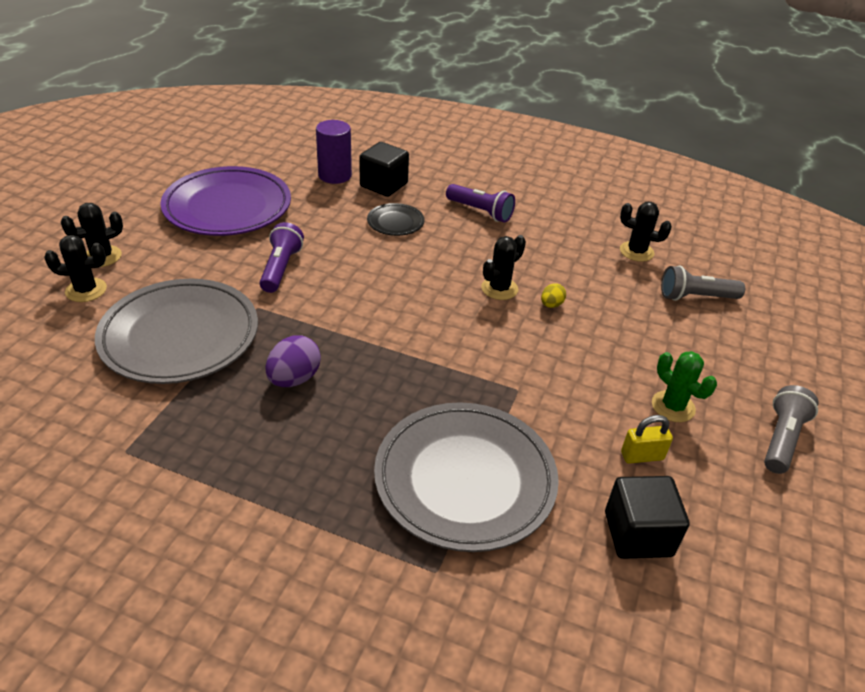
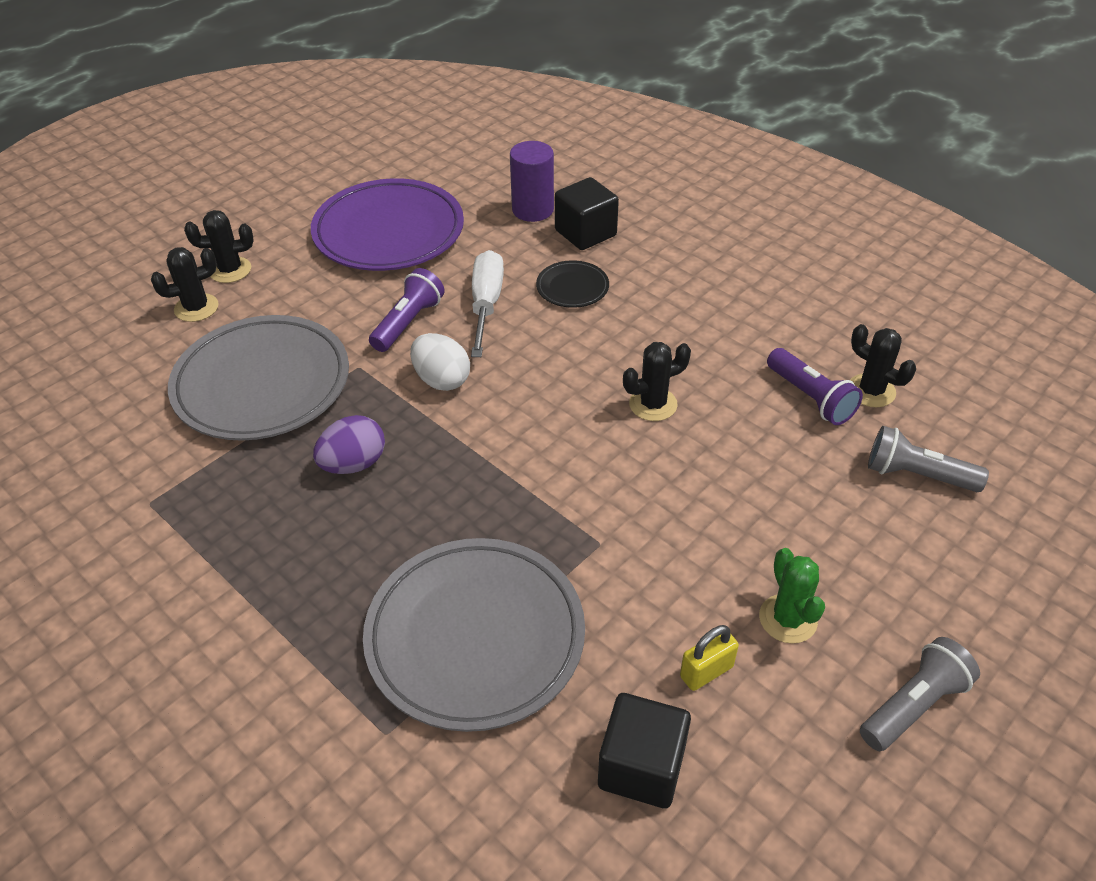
camera: 25 degrees right, 5 degrees up
black cactus [44,235,107,302] -> black cactus turned 45 degrees counterclockwise [151,247,219,322]
purple flashlight [446,184,515,223] -> purple flashlight moved to [767,348,863,425]
yellow egg [541,283,566,308] -> none
yellow padlock [621,415,673,464] -> yellow padlock turned 45 degrees counterclockwise [680,625,739,691]
none -> white egg [410,333,470,391]
none -> white screwdriver [471,250,504,357]

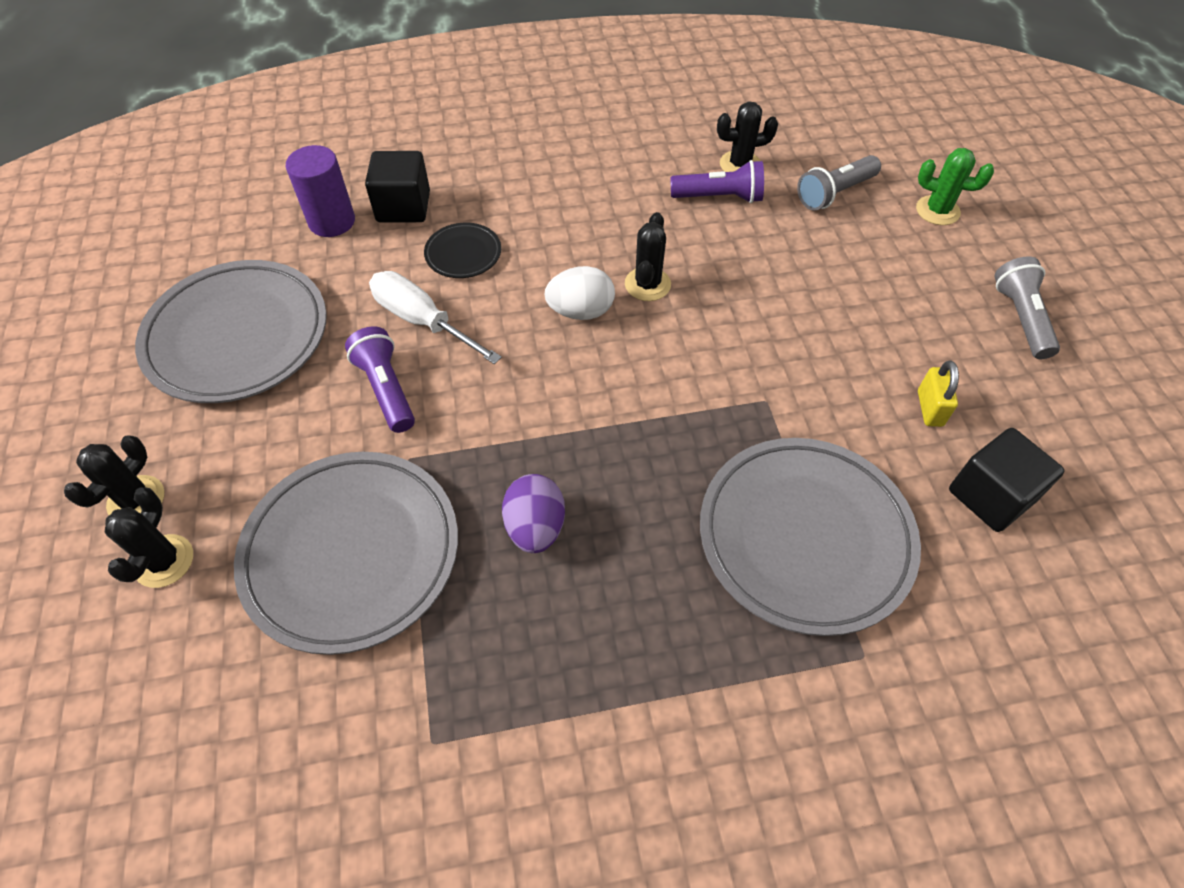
camera: 55 degrees left, 10 degrees up
purple plate [311,178,464,271] -> grey plate [135,260,327,403]
white egg [410,333,470,391] -> white egg moved to [545,266,615,320]
green cactus [759,548,825,644] -> green cactus moved to [916,148,994,225]

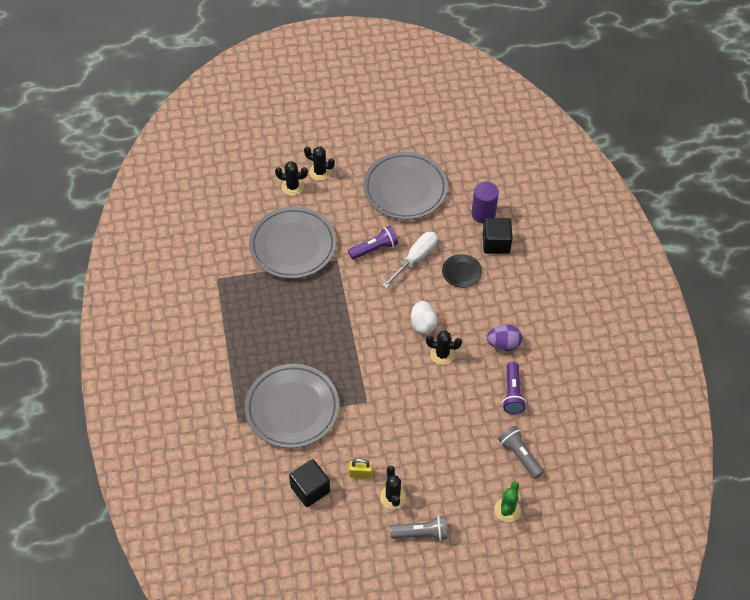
camera: 90 degrees right, 0 degrees up
purple egg [502,474,565,553] -> purple egg moved to [487,325,522,351]
black cactus [717,102,778,172] -> black cactus moved to [380,466,406,509]

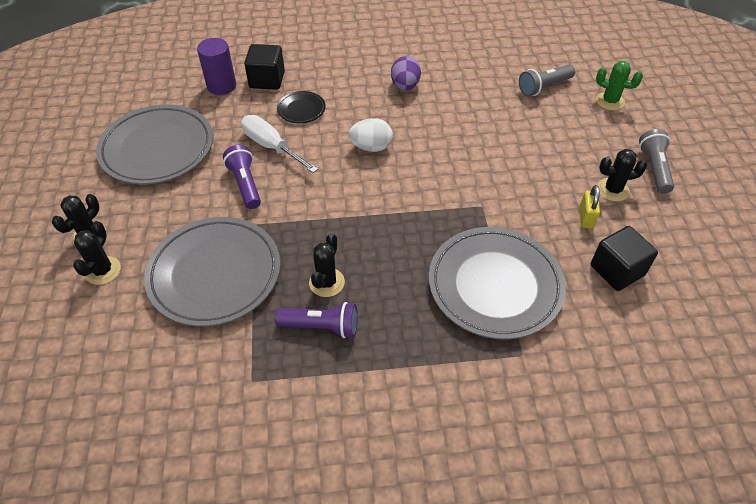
camera: 85 degrees left, 5 degrees down
black cactus [426,331,462,365] -> black cactus moved to [309,233,345,297]
purple flashlight [502,362,526,414] -> purple flashlight moved to [275,302,358,338]

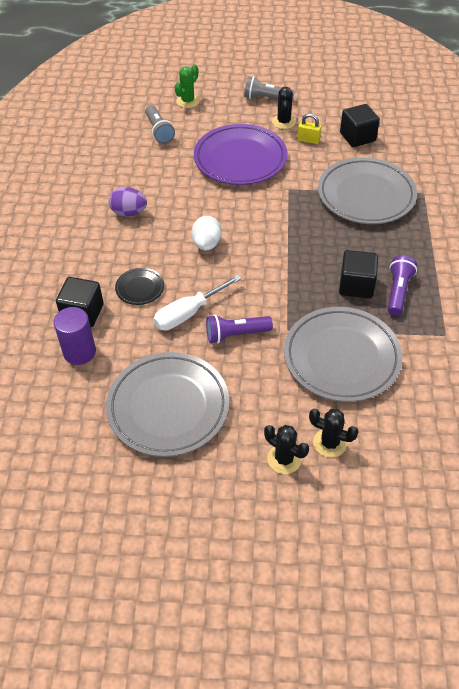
camera: 80 degrees left, 0 degrees up
black cactus [309,233,345,297] -> black cube [339,250,378,298]
none -> purple plate [194,124,288,185]

